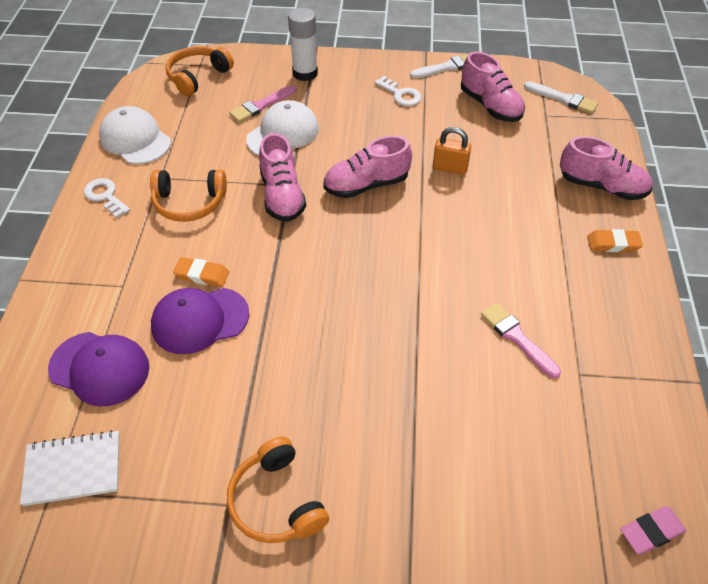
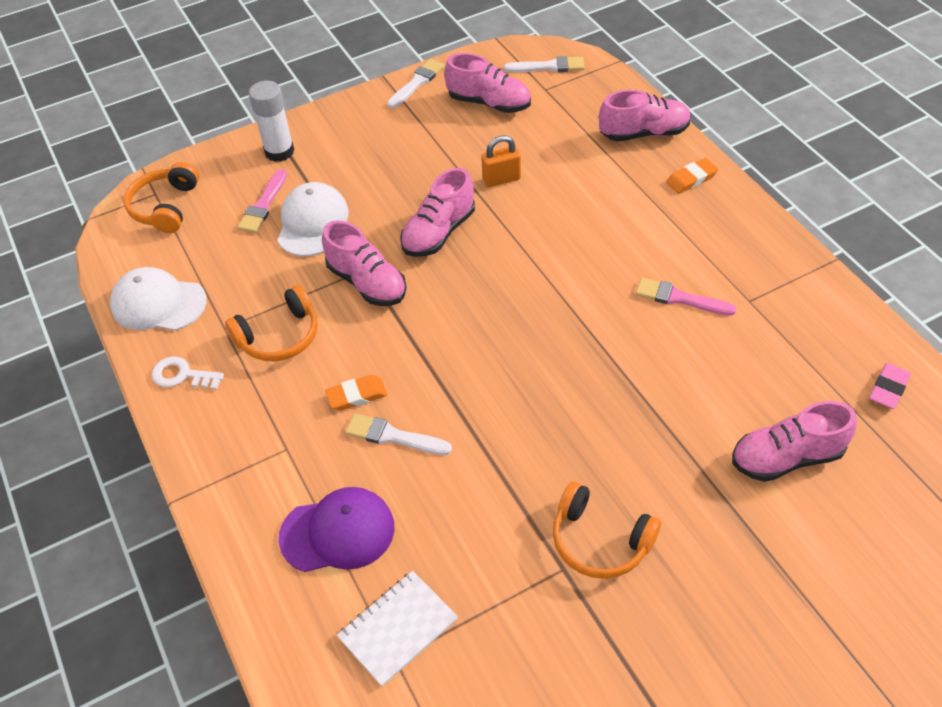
camera: 30 degrees left, 0 degrees up
purple cap [151,288,249,354] -> white brush [345,413,452,455]
white key [375,76,421,106] -> none
none -> pink shoe [732,401,857,482]

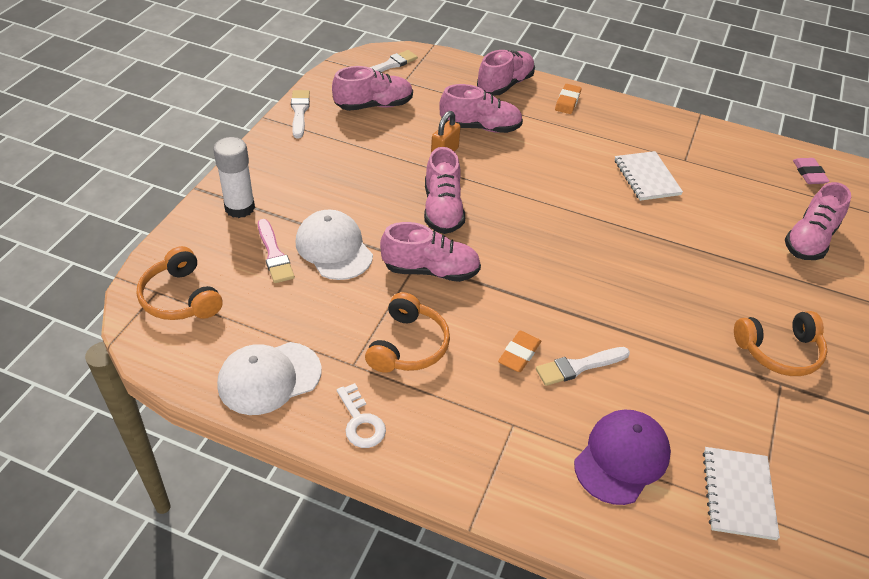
camera: 45 degrees left, 5 degrees down
white key [152,356,224,390] -> white key turned 90 degrees counterclockwise [337,383,386,448]
pink brush [635,278,737,316] -> white notebook [615,151,683,201]
none -> pink shoe [439,84,523,133]

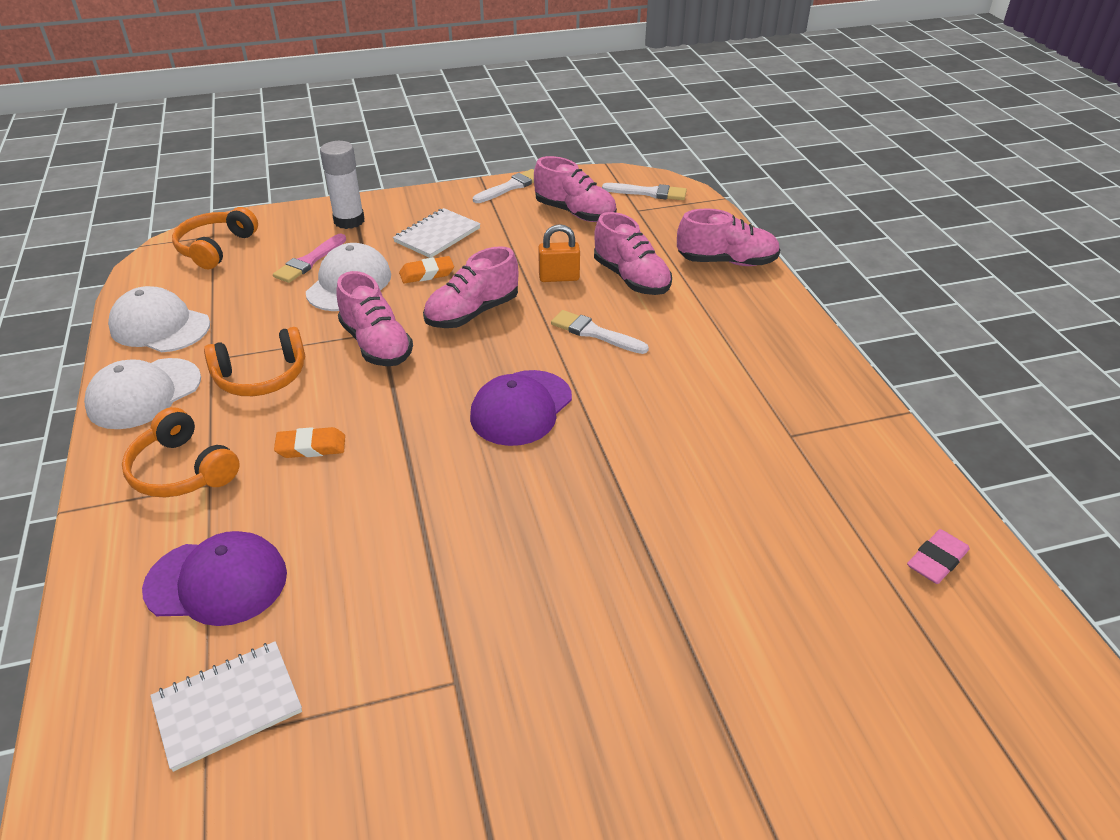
camera: 55 degrees right, 5 degrees down
white key [337,383,386,448] -> white cap [84,358,201,429]
white brush [536,347,630,386] -> white brush moved to [551,310,649,354]
orange eraser [555,84,581,114] -> orange eraser moved to [399,256,454,284]
white notebook [615,151,683,201] -> white notebook moved to [393,208,480,258]
orange headphones [734,311,828,376] -> orange headphones moved to [122,407,240,497]
pink shoe [785,182,851,260] -> none
none -> purple cap [470,370,572,446]

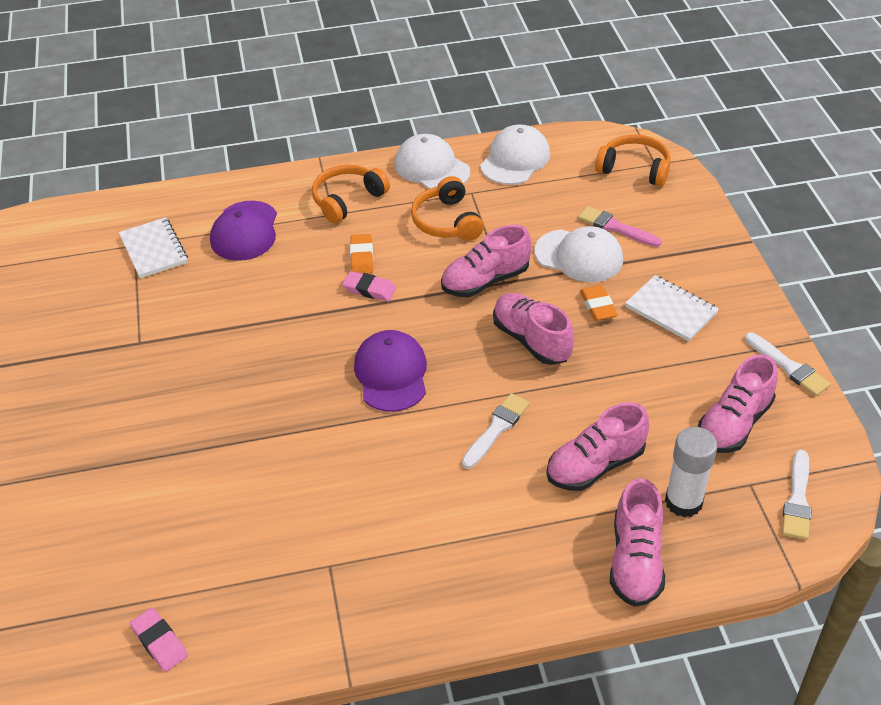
camera: 95 degrees right, 5 degrees up
white glue stick [320,141,365,229] -> white glue stick moved to [665,427,717,518]
purple cap [470,370,572,446] -> purple cap turned 45 degrees clockwise [354,330,427,412]
orange padlock [538,224,580,282] -> none
none -> pink eraser [342,271,396,302]

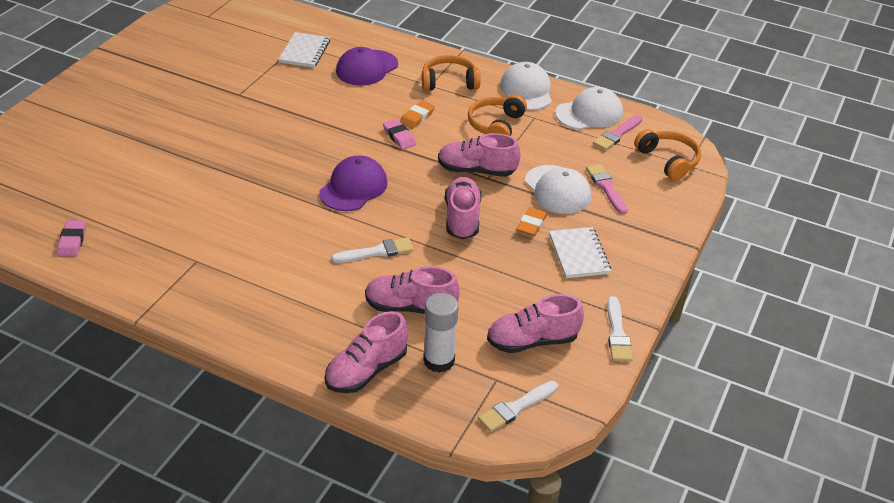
camera: 35 degrees right, 5 degrees down
none -> pink brush [593,115,643,150]

